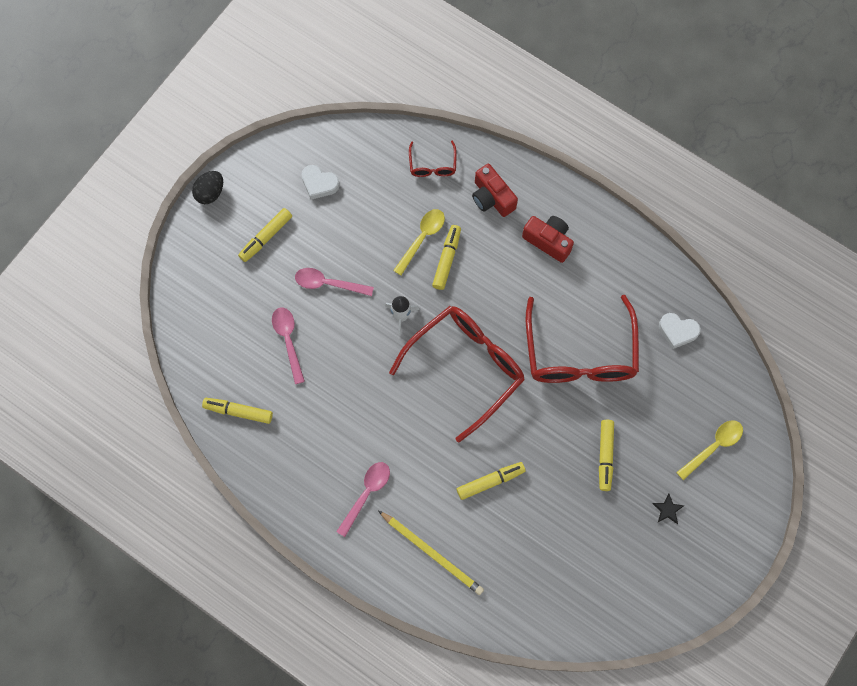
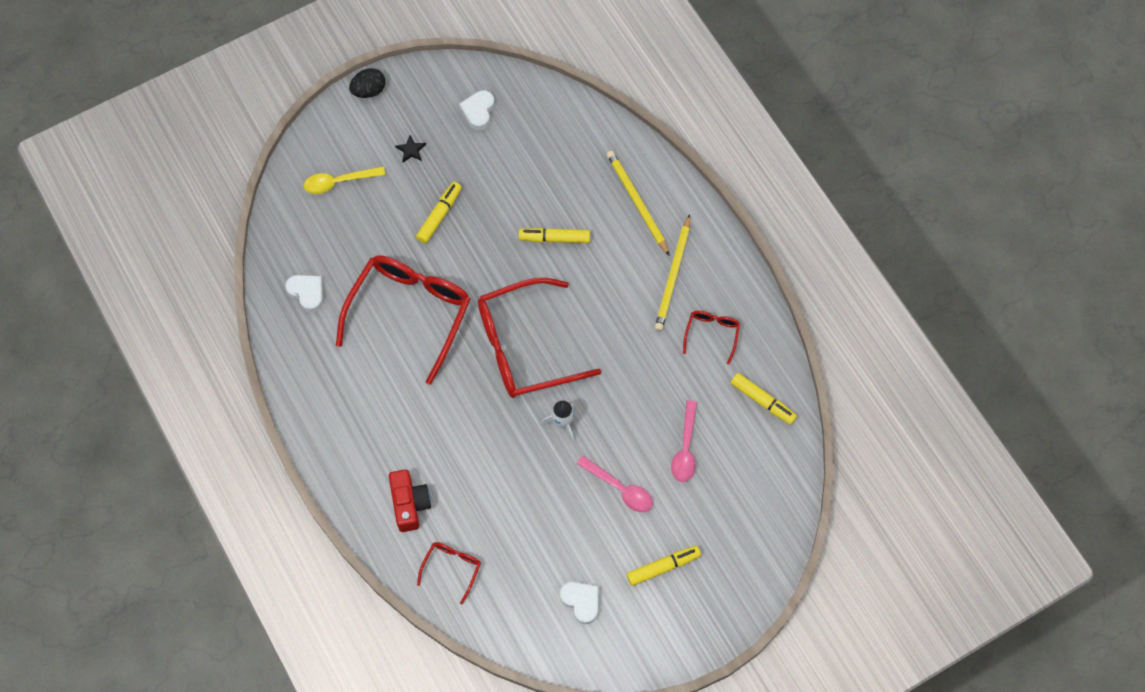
camera: 155 degrees left, 5 degrees down
black egg [192,171,223,204] -> black egg moved to [349,68,385,98]
pink spoon [336,462,390,537] -> yellow pencil [655,214,690,331]
yellow spoon [393,209,445,276] -> none
yellow marker [432,225,461,290] -> none
red camera [522,216,574,263] -> none
none -> white heart [459,90,494,130]
none -> red glasses [683,311,740,364]

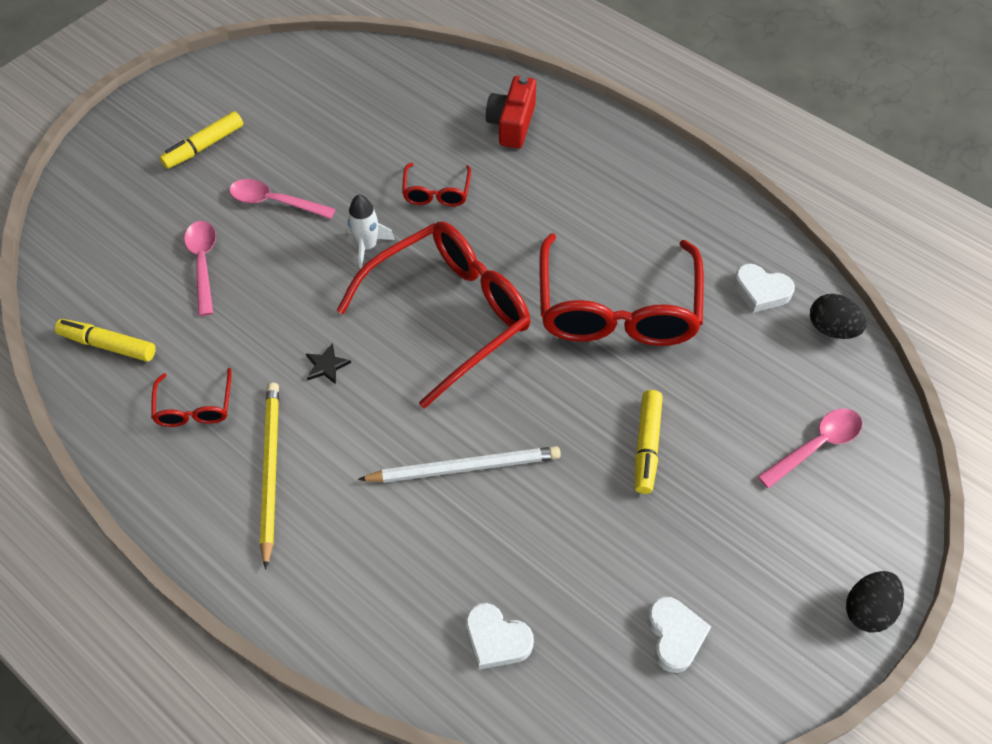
camera: 160 degrees right, 10 degrees down
yellow spoon [304,166,386,194] -> pink spoon [757,409,862,489]
red camera [389,469,431,532] -> red camera turned 45 degrees clockwise [486,76,536,149]
black star [395,135,426,162] -> black star moved to [306,343,351,384]
red glasses [417,542,481,604] -> red glasses moved to [402,163,471,207]
yellow marker [519,228,590,243] -> white pencil [358,446,561,483]
white heart [560,582,598,624] -> white heart moved to [466,603,534,670]
yellow pencil [607,151,670,256] -> none
none -> black egg [810,294,866,339]

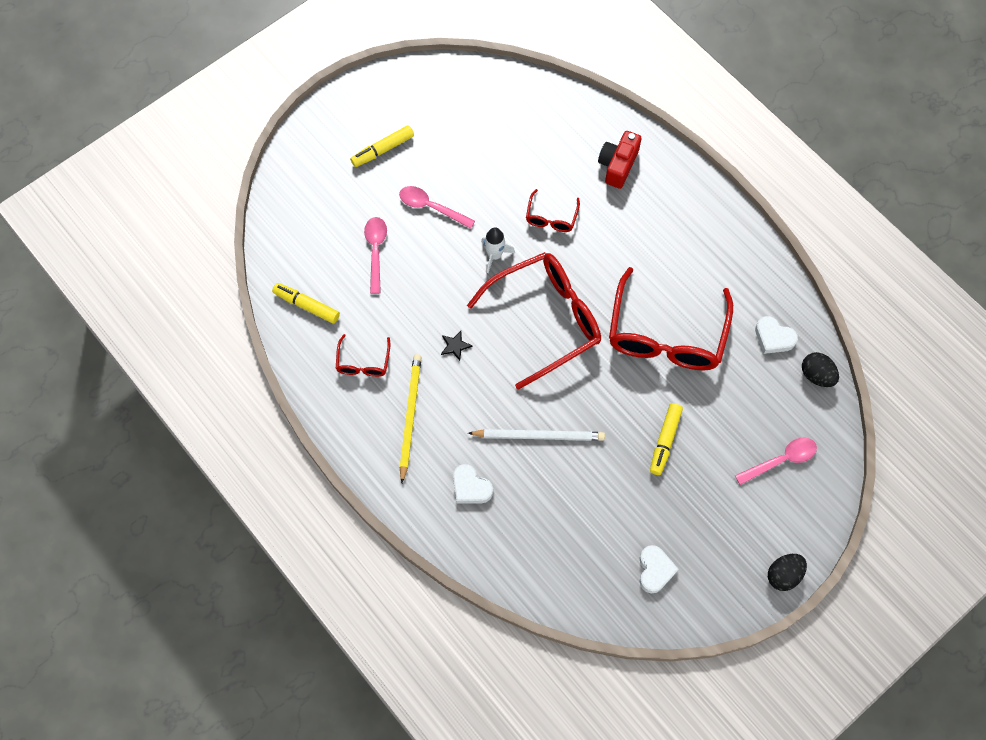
camera: 10 degrees right, 10 degrees up
white heart [466,603,534,670] -> white heart moved to [453,464,493,504]

